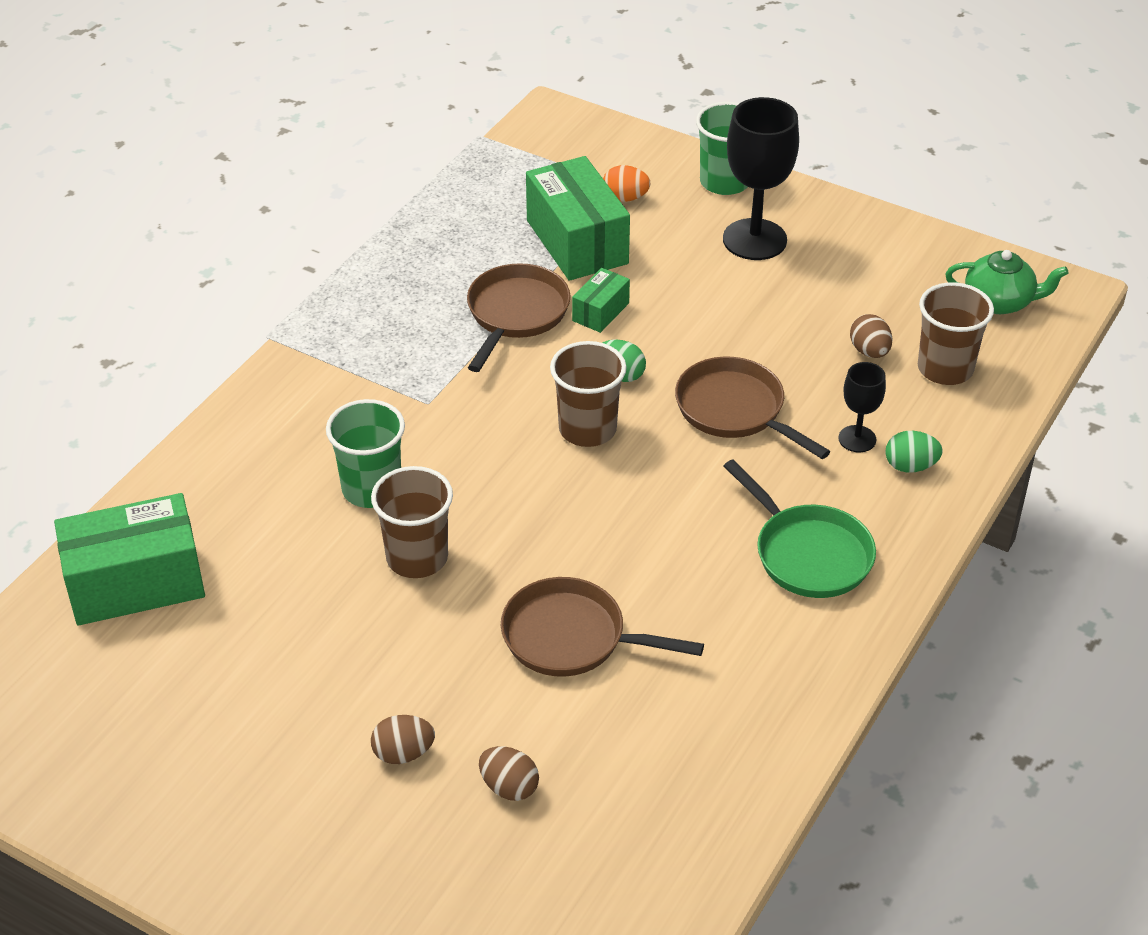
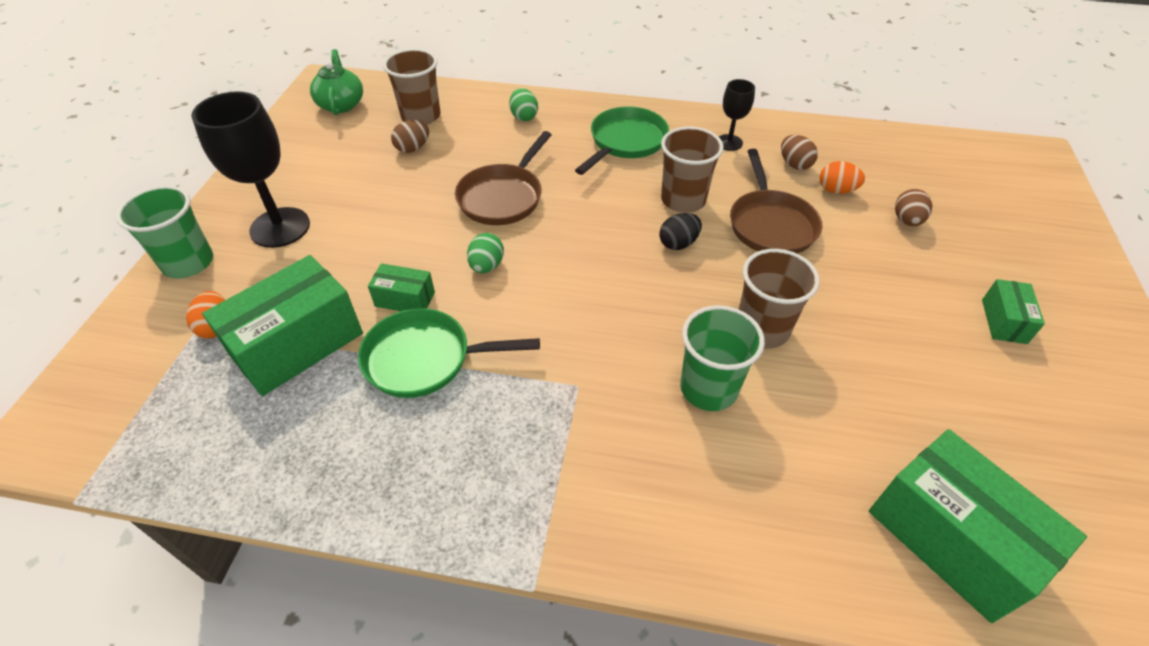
camera: 110 degrees left, 5 degrees up
brown egg [371,715,435,764] -> brown egg moved to [781,135,818,170]
brown pan [467,263,571,372] -> green pan [358,308,540,398]
brown cup [550,341,627,447] -> brown cup moved to [661,126,724,213]
black goblet [838,362,886,452] -> black goblet moved to [719,79,755,151]
none -> black egg [659,213,702,250]
none -> orange egg [820,161,865,194]
none -> green box [982,279,1045,344]

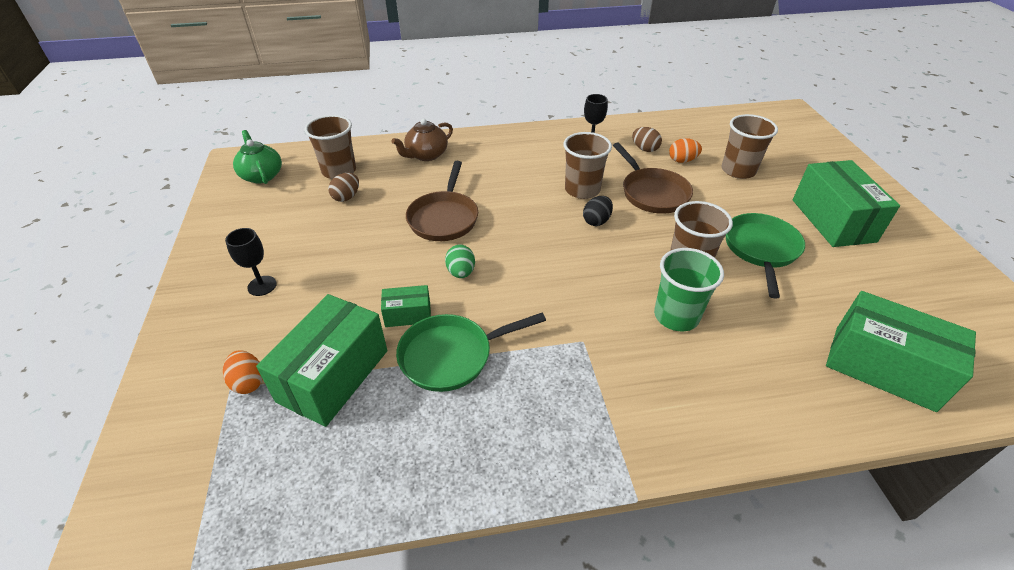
camera: 20 degrees left, 5 degrees down
green cup [116,186,213,279] -> none
black goblet [191,91,310,248] -> black goblet [225,228,277,296], size x0.53
green egg [509,88,538,121] -> brown teapot [391,119,453,161]
green pan [575,106,669,175] -> green pan moved to [725,213,805,299]
brown egg [895,189,932,226] -> brown cup [722,114,778,179]
green box [982,279,1045,344] -> green box [793,160,900,247], size x2.02

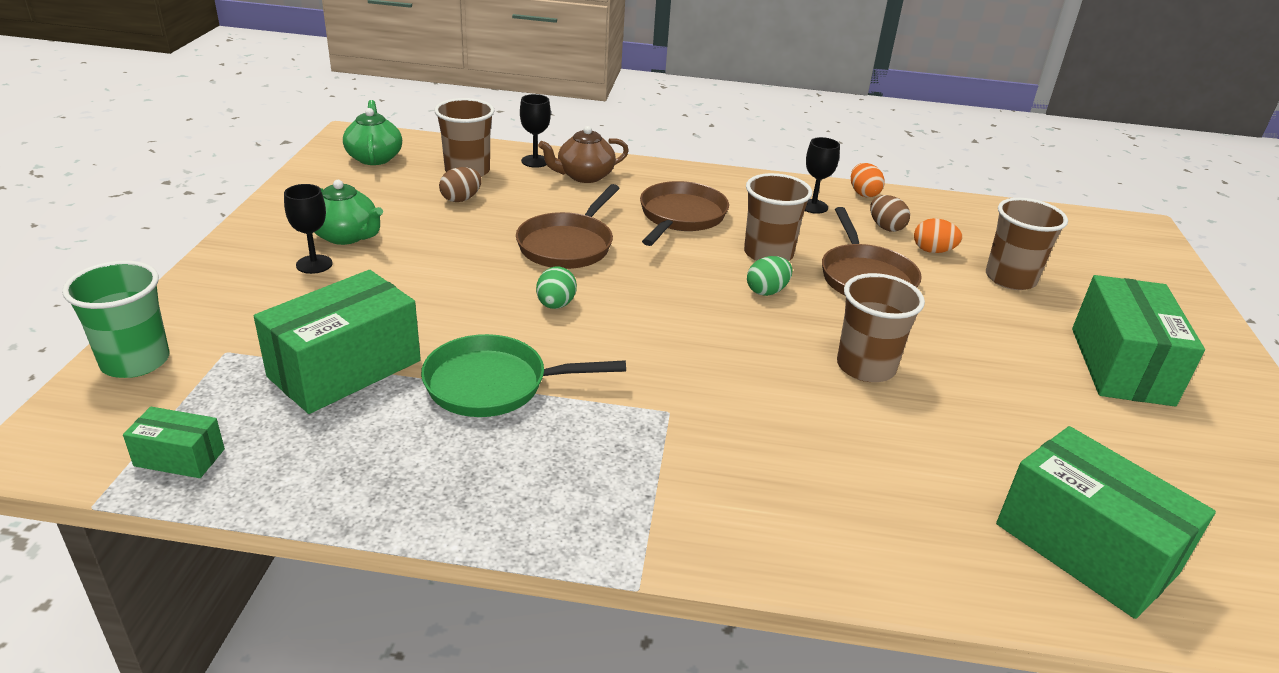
camera: 15 degrees right, 10 degrees down
orange egg [223,350,263,394] -> orange egg moved to [851,163,885,198]
green box [381,285,431,327] -> green box moved to [123,407,225,478]
black egg [583,196,613,226] -> green egg [747,256,793,296]
green cup [654,248,724,331] -> green cup moved to [62,261,170,378]
green pan [725,213,805,299] -> none
none -> green teapot [314,180,383,245]
none -> black goblet [520,94,551,168]
none -> brown pan [640,181,729,246]

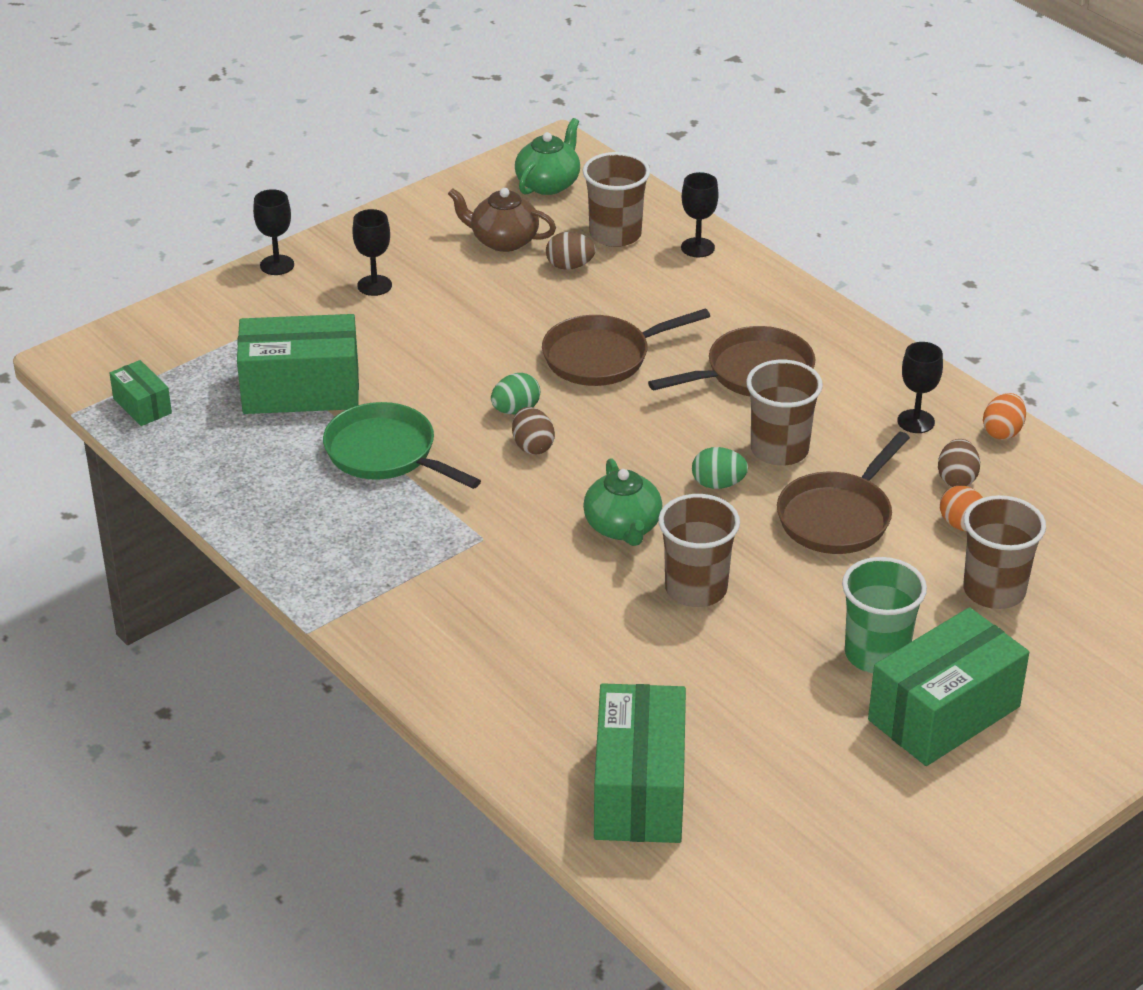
camera: 45 degrees right, 5 degrees up
green cup [62,261,170,378] -> green cup moved to [842,557,927,673]
green teapot [314,180,383,245] -> green teapot moved to [583,458,662,546]
brown teapot [538,126,629,183] -> brown teapot moved to [448,188,556,252]
none -> black goblet [253,189,294,275]
none -> brown egg [512,407,555,455]

